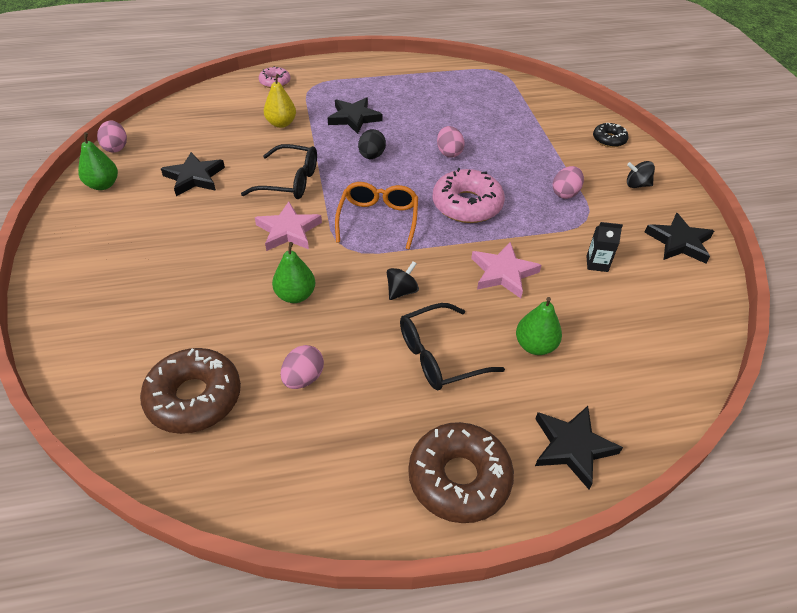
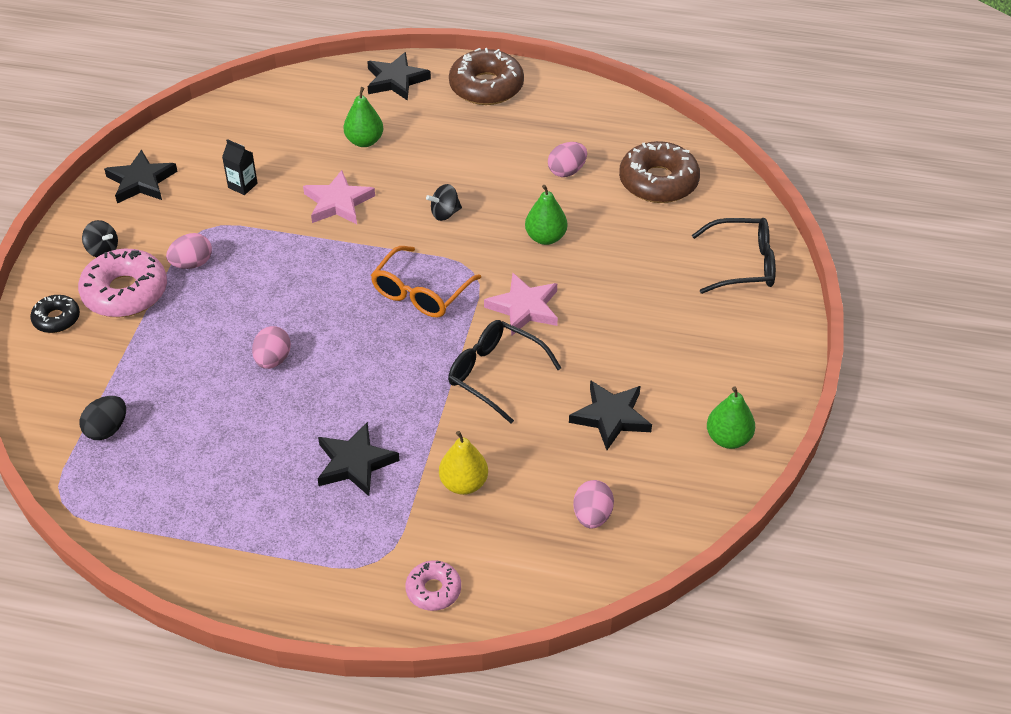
camera: 155 degrees left, 0 degrees up
pink egg [97,121,127,152] -> pink egg moved to [573,480,614,529]
black egg [358,129,386,159] -> black egg moved to [80,396,126,440]
black glasses [400,303,505,390] -> black glasses moved to [692,218,776,294]
pink donut [432,168,505,223] -> pink donut moved to [78,249,167,317]

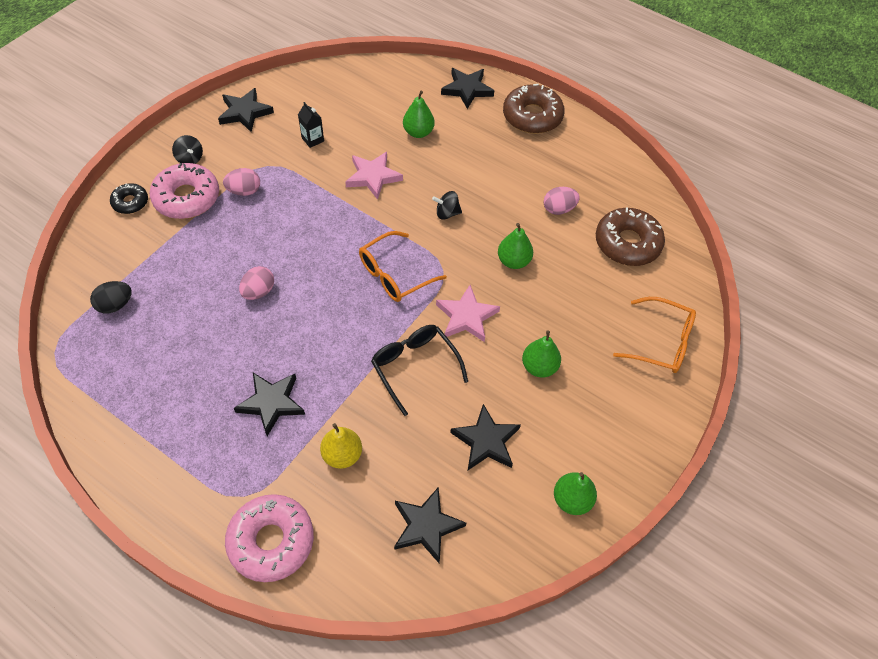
camera: 20 degrees right, 10 degrees up
pink donut [406,560,461,611] -> pink donut [225,494,314,582], size x1.84
pink egg [573,480,614,529] -> black star [394,487,466,563]
black glasses [692,218,776,294] -> orange glasses [613,297,696,373]
none -> green pear [522,330,561,377]

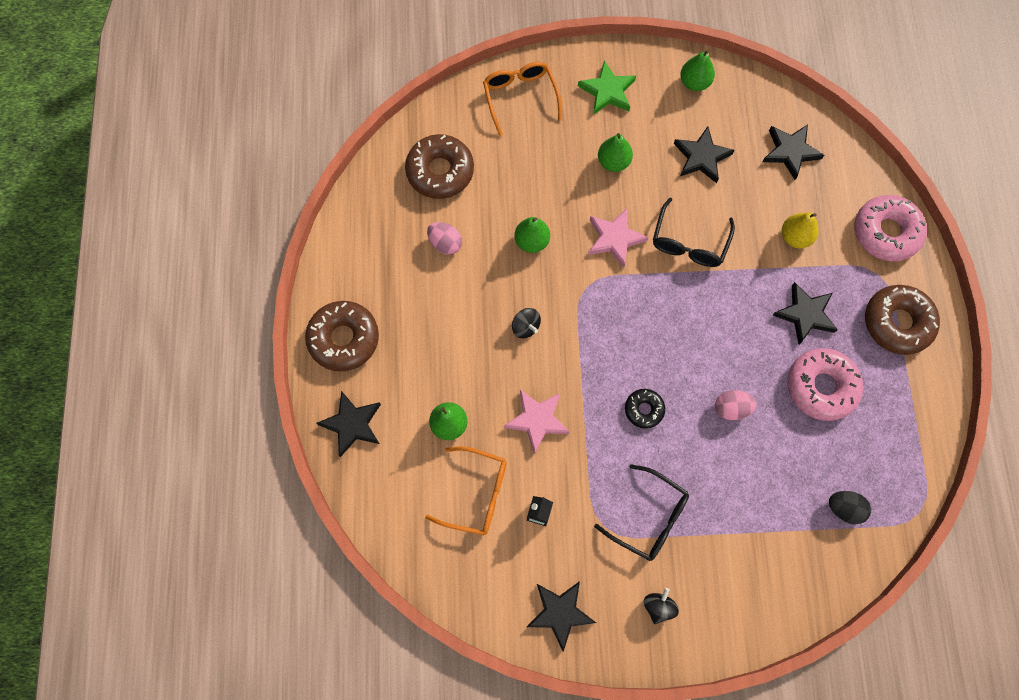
camera: 125 degrees left, 15 degrees up
black donut [110,183,148,214] -> black donut moved to [625,389,665,429]
pink donut [150,163,219,219] -> pink donut moved to [787,348,863,421]
pink egg [223,168,260,196] -> black glasses [594,464,689,561]
orange glasses [359,231,447,302] -> orange glasses moved to [425,446,507,535]
none -> green star [578,60,636,115]
none -> brown donut [865,285,940,355]

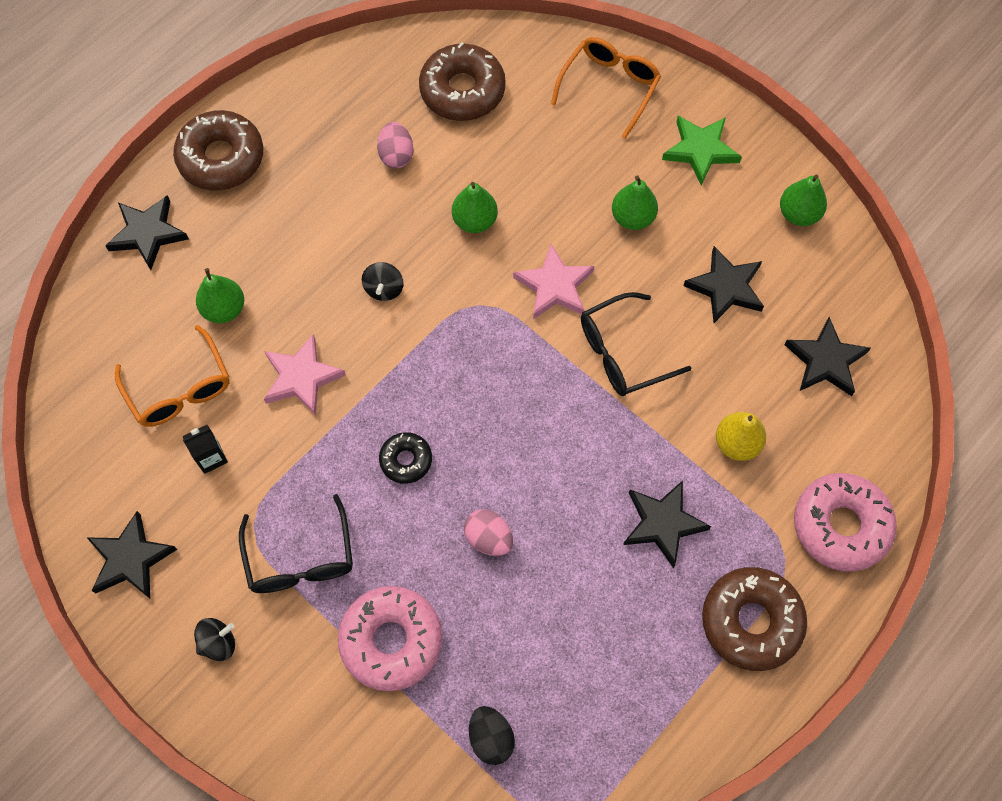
camera: 45 degrees right, 5 degrees down
pink donut [787,348,863,421] -> pink donut moved to [338,586,442,691]

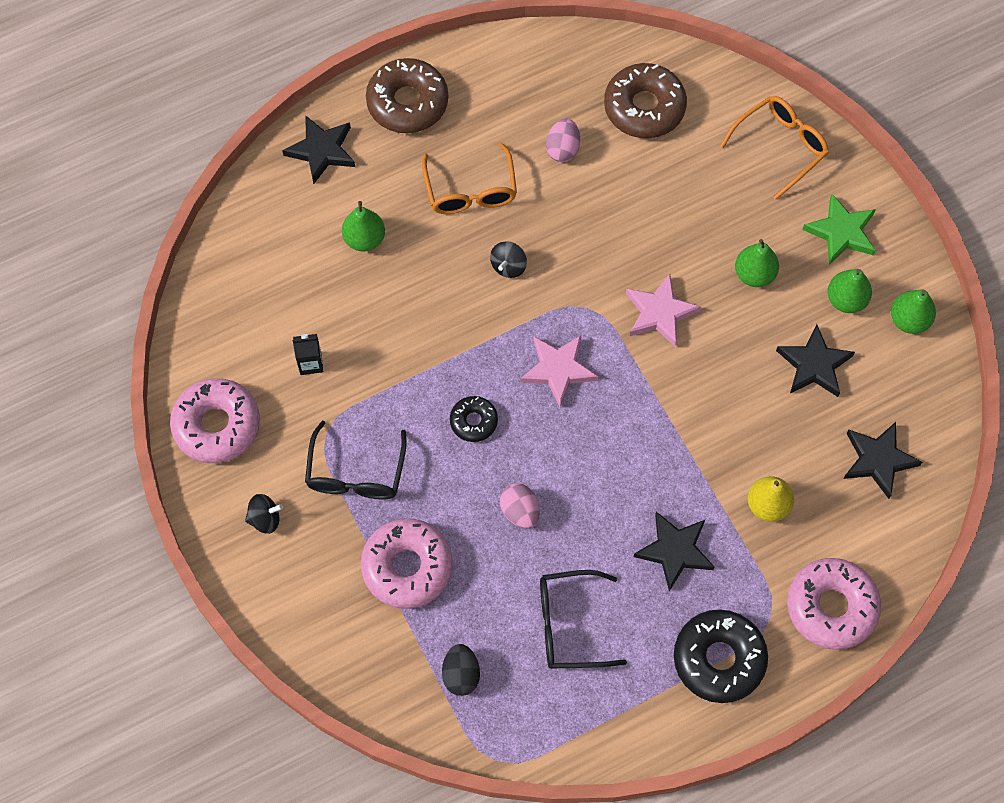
camera: 20 degrees right, 0 degrees up
black star [86,511,178,598] -> pink donut [170,378,260,463]
orange glasses [115,325,229,427] -> orange glasses moved to [422,142,517,214]
pink star [264,334,346,416] -> pink star moved to [520,335,598,407]
green pear [452,182,498,233] -> green pear moved to [827,269,872,313]
black glasses [581,292,691,396] -> black glasses moved to [540,570,627,669]
brown donut [702,567,807,671] -> black donut [674,609,768,703]

